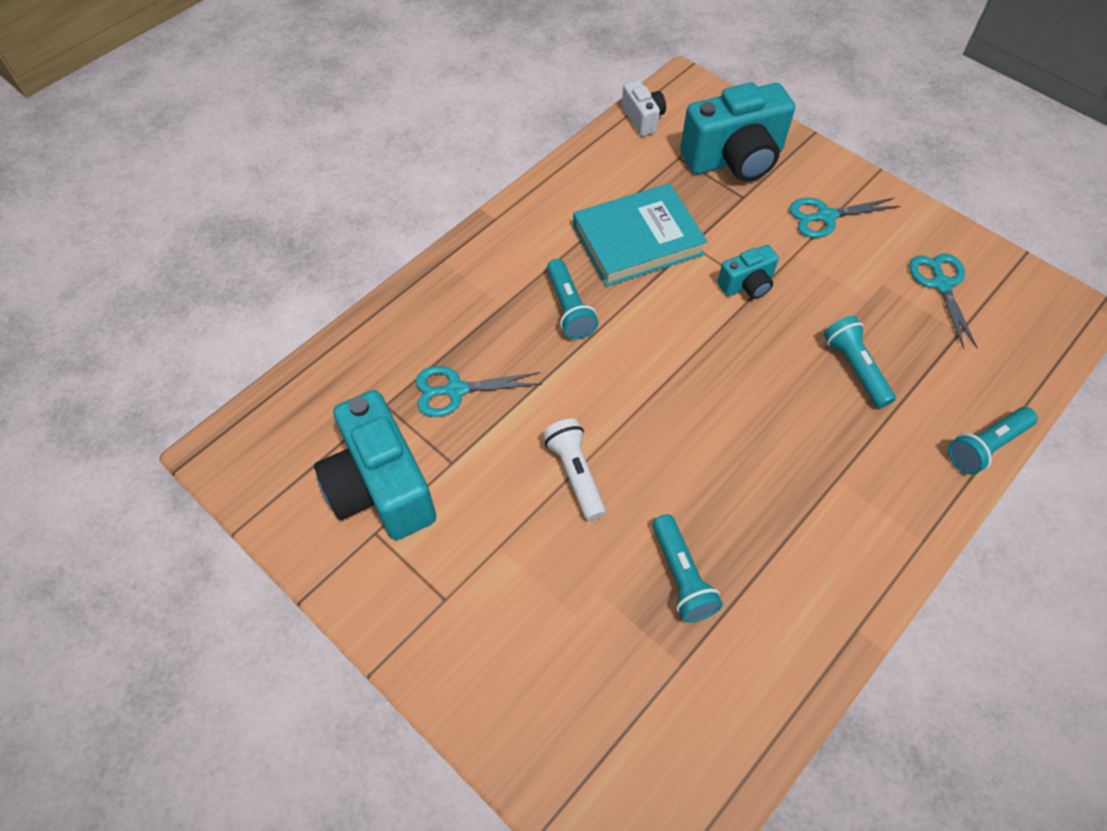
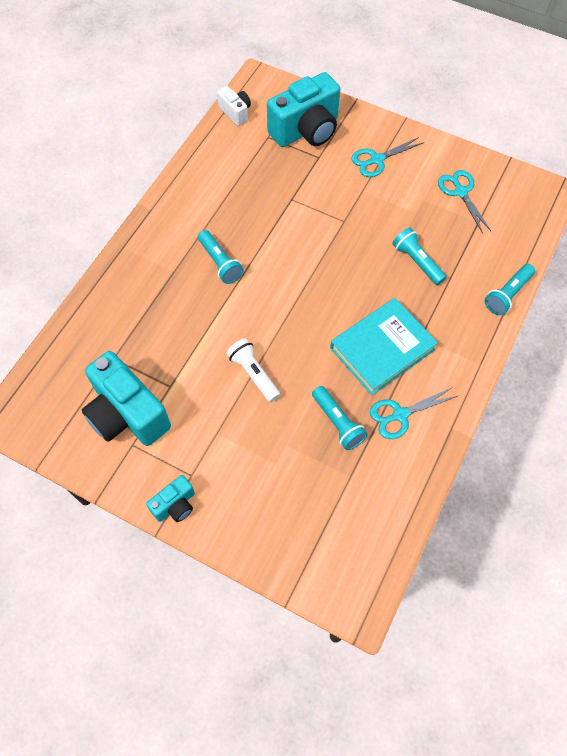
camera: 15 degrees left, 5 degrees up
turquoise scissors [416,366,542,417] -> turquoise scissors moved to [370,387,457,439]
turquoise book [573,183,707,287] -> turquoise book moved to [330,298,438,395]
turquoise camera [717,245,779,299] -> turquoise camera moved to [146,475,195,522]

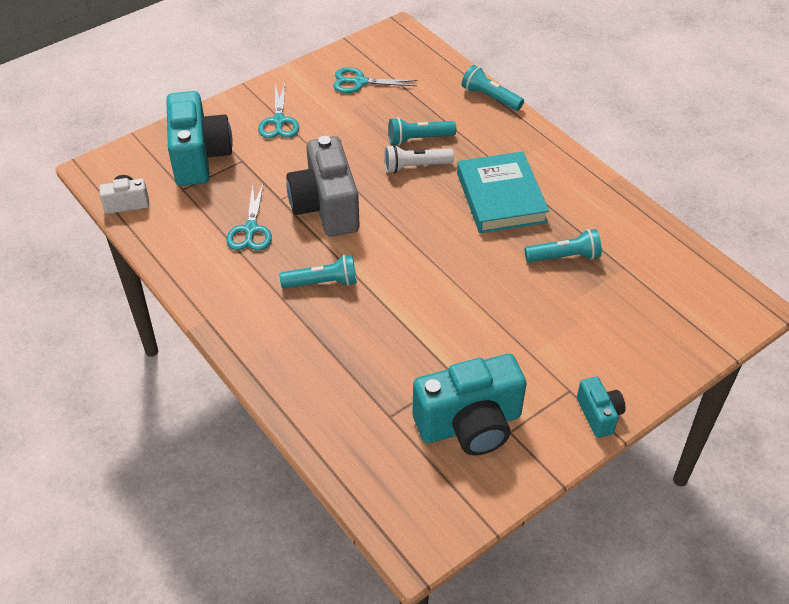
camera: 65 degrees left, 15 degrees down
white flashlight [226,338,280,402] -> white flashlight moved to [384,144,454,173]
turquoise scissors [370,387,457,439] -> turquoise scissors moved to [226,182,272,251]
turquoise flashlight [484,264,535,315] -> turquoise flashlight turned 150 degrees clockwise [462,65,524,111]
none -> grey camera [286,136,359,237]

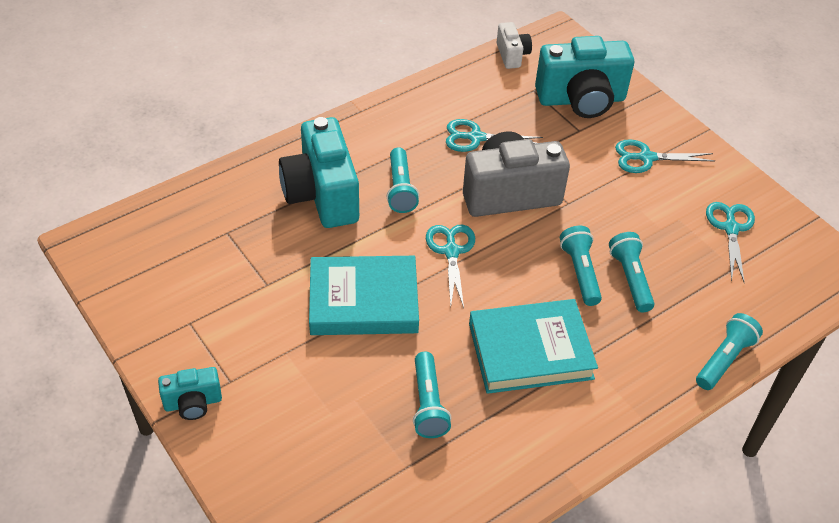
camera: 90 degrees right, 0 degrees up
white flashlight [384,144,454,173] -> turquoise flashlight [560,226,602,306]
turquoise camera [412,354,527,455] -> turquoise camera moved to [279,117,359,228]
none -> turquoise book [309,256,419,335]
none -> turquoise scissors [426,225,475,308]

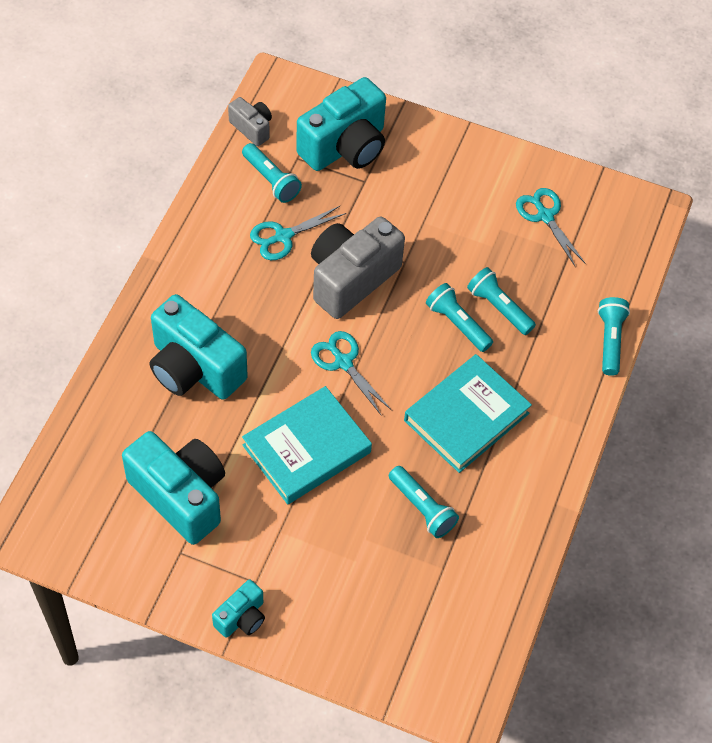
camera: 35 degrees left, 10 degrees up
turquoise flashlight [387,147,419,213] -> turquoise flashlight moved to [242,143,302,203]
white camera [497,22,532,69] -> grey camera [228,97,272,146]
turquoise scissors [615,139,715,173] -> none
none -> turquoise camera [122,431,225,545]

